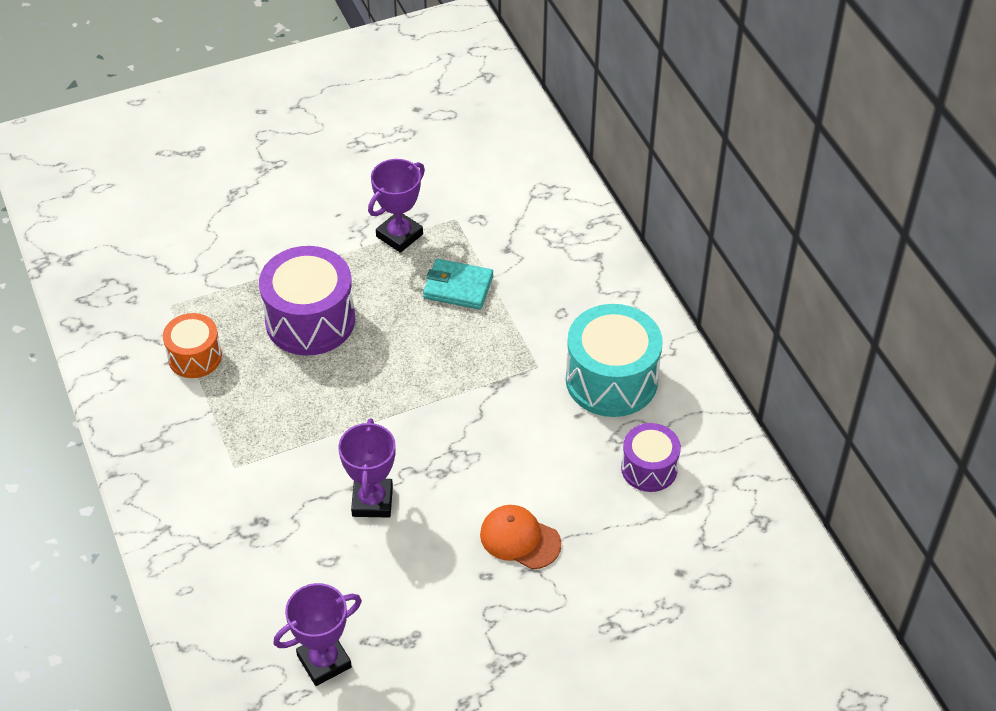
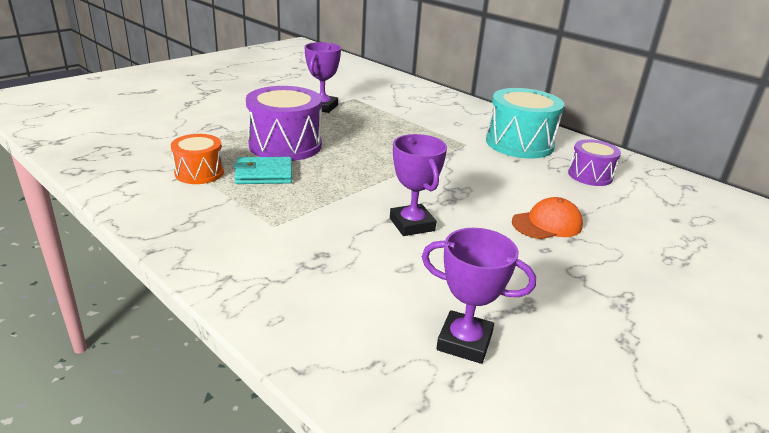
camera: 25 degrees left, 20 degrees down
purple trophy [273,583,362,686] -> purple trophy turned 75 degrees clockwise [422,228,536,364]
turquoise wallet [423,259,493,310] -> turquoise wallet moved to [234,157,292,184]
orange cap [480,505,561,569] -> orange cap turned 150 degrees clockwise [512,197,583,239]

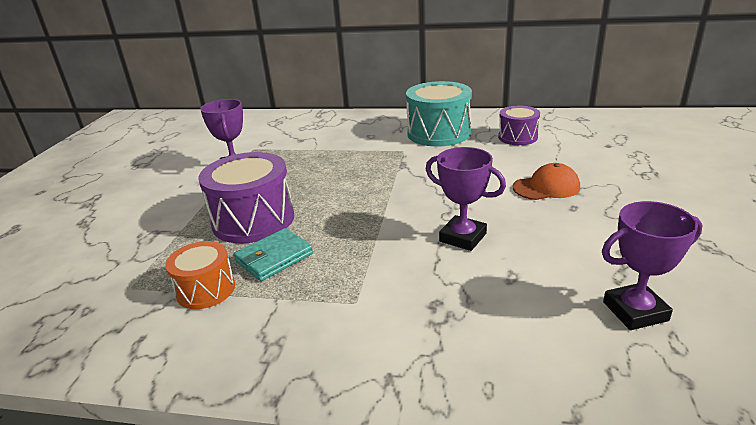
camera: 30 degrees left, 0 degrees up
orange cap [512,197,583,239] -> orange cap turned 45 degrees clockwise [513,163,580,200]

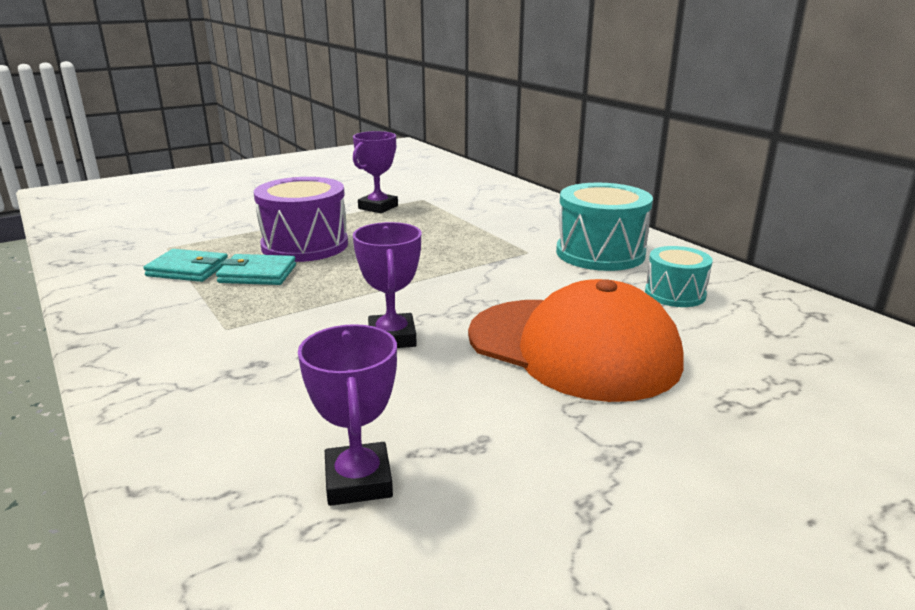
camera: 45 degrees right, 5 degrees down
orange drum [165,241,235,309] -> turquoise wallet [143,249,228,282]
purple drum [498,106,540,145] -> turquoise drum [645,246,713,307]
orange cap [513,163,580,200] -> orange cap [468,279,683,402], size x2.19
purple trophy [602,201,702,330] -> purple trophy turned 45 degrees clockwise [298,324,397,506]

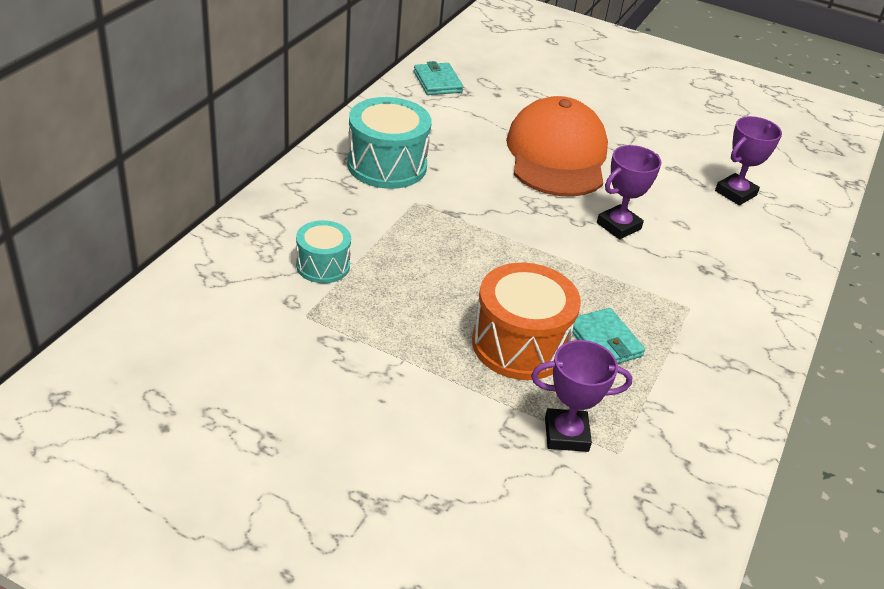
camera: 125 degrees left, 15 degrees up
turquoise wallet [143,249,228,282] -> turquoise wallet moved to [414,61,463,95]
purple drum [254,177,348,262] -> orange drum [472,263,581,380]
purple trophy [353,131,398,213] -> purple trophy moved to [531,340,632,452]
turquoise drum [645,246,713,307] -> turquoise drum moved to [296,220,351,283]

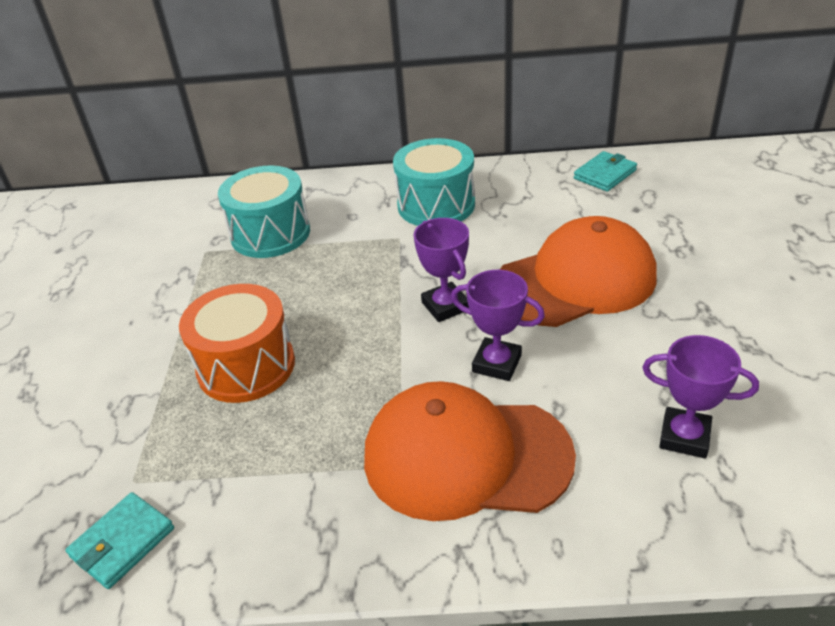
camera: 70 degrees right, 0 degrees up
turquoise drum [296,220,351,283] -> turquoise drum [218,166,310,258], size x1.71
purple trophy [531,340,632,452] -> purple trophy moved to [413,218,469,322]
turquoise wallet [572,308,645,364] -> turquoise wallet moved to [66,492,174,589]
none -> orange cap [364,381,576,521]

